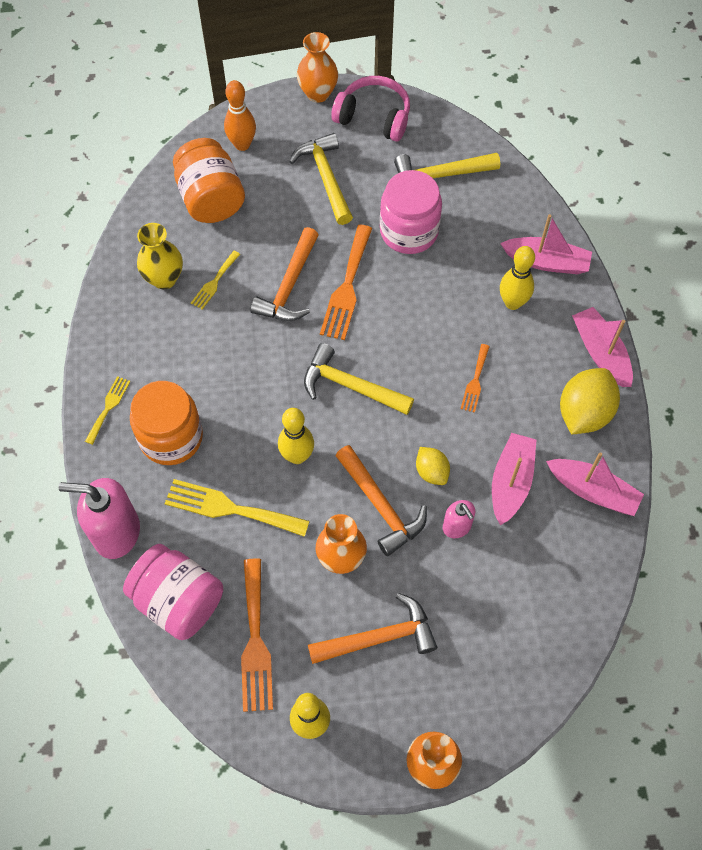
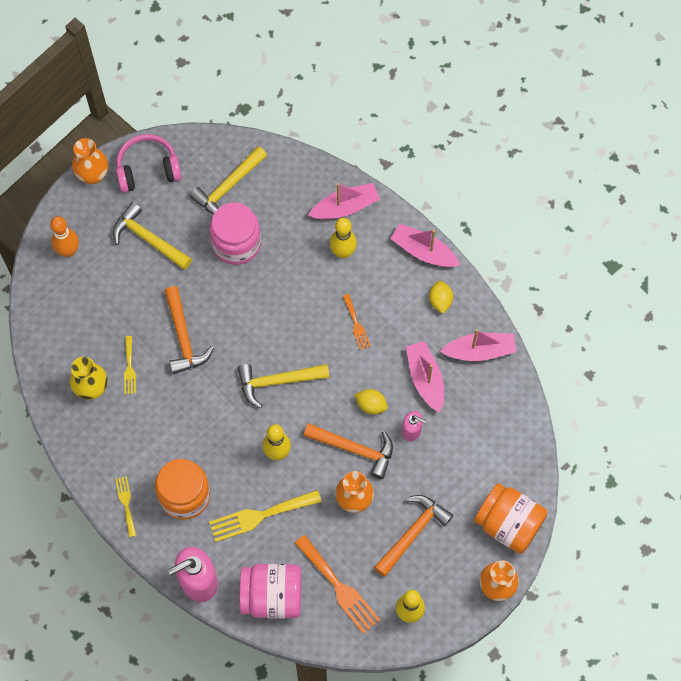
camera: 35 degrees left, 5 degrees up
orange jar [173,138,245,223] -> orange jar moved to [474,483,548,554]
orange fork [320,225,372,340] -> none
yellow lemon [560,368,620,434] -> yellow lemon [429,281,453,314], size x0.56

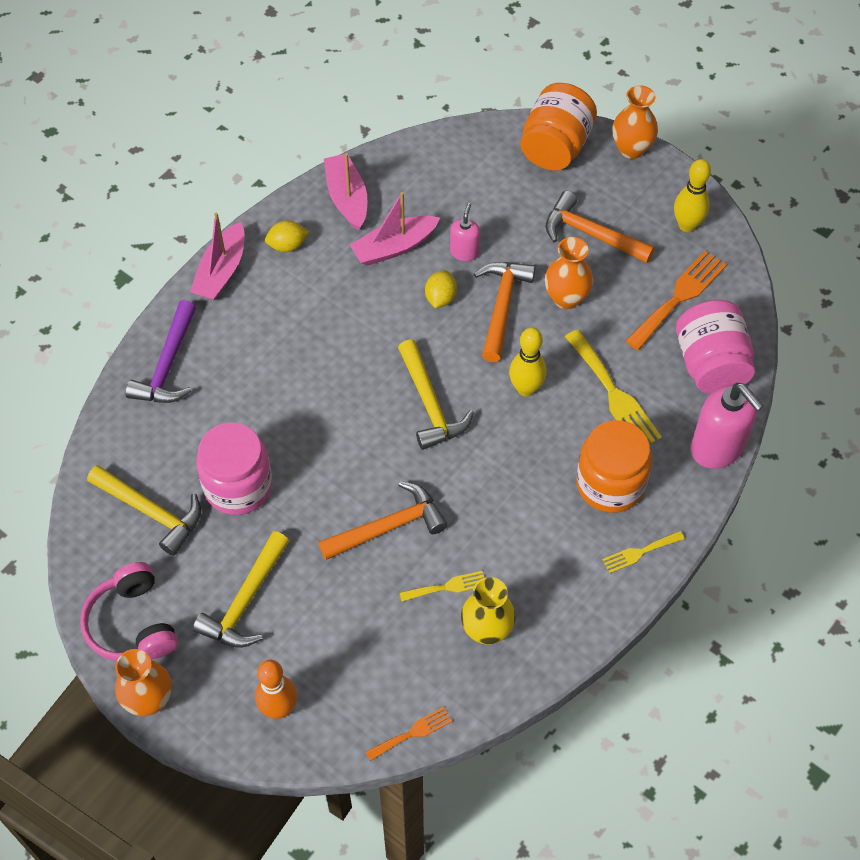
camera: 100 degrees left, 10 degrees down
pink boat [308,183,380,220] -> purple hammer [125,300,196,403]
yellow bowling pin [330,218,357,258] -> none
orange fork [343,294,371,350] -> orange fork moved to [366,707,452,761]

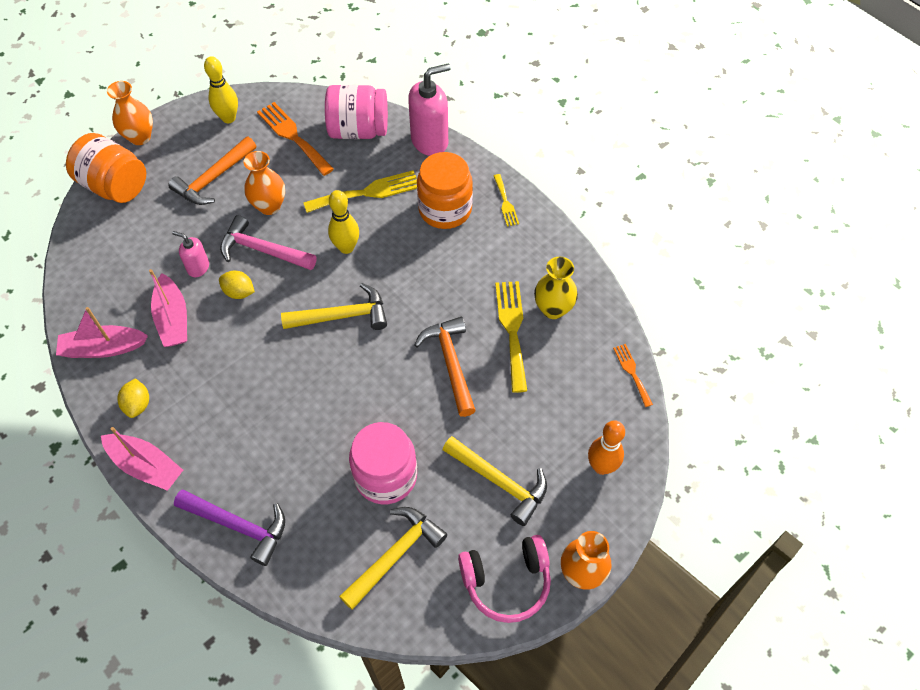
camera: 80 degrees left, 0 degrees up
yellow fork [400,571,484,602] -> yellow fork [495,281,527,393], size x1.81
orange hammer [474,262,535,362] -> pink hammer [220,215,317,270]

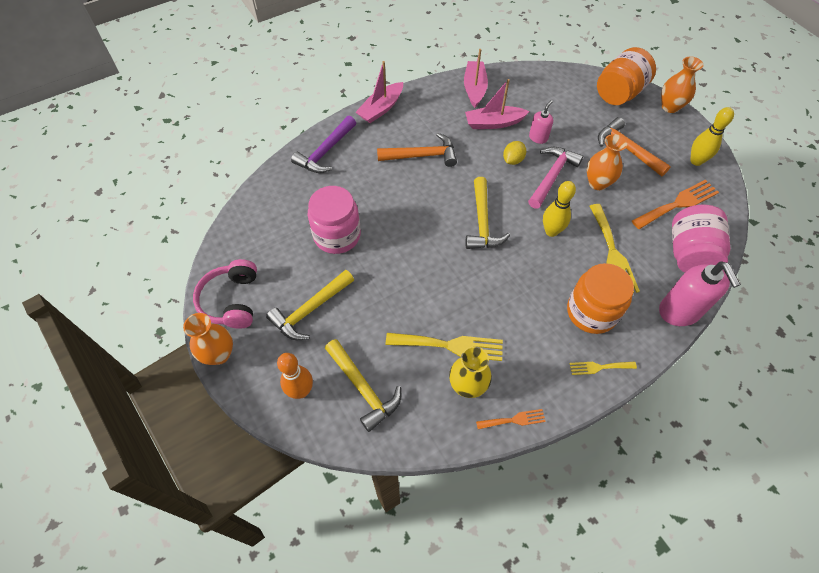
camera: 100 degrees right, 0 degrees up
yellow lemon [117,378,149,418] -> none
yellow hammer [339,507,447,610] -> yellow hammer moved to [325,339,401,432]
orange hammer [414,317,476,417] -> orange hammer moved to [377,133,457,167]
orange fork [613,344,653,407] -> orange fork moved to [476,409,546,429]

